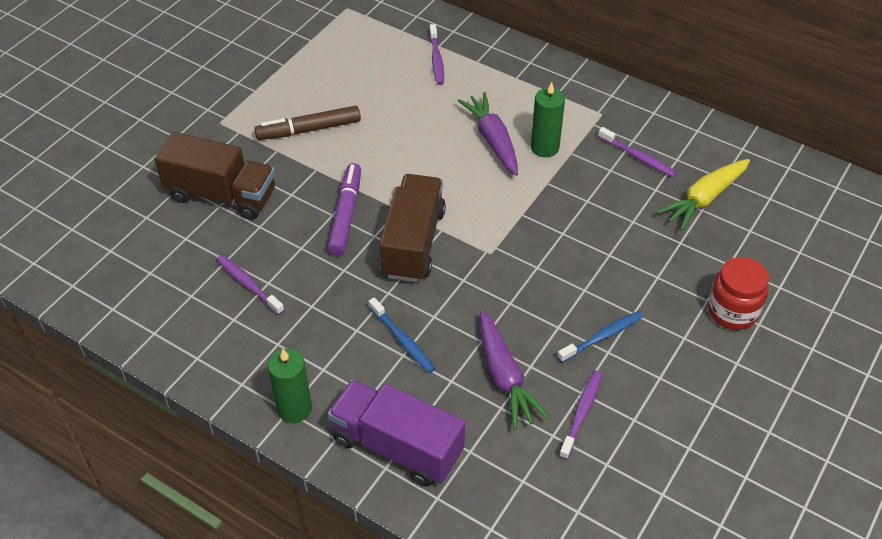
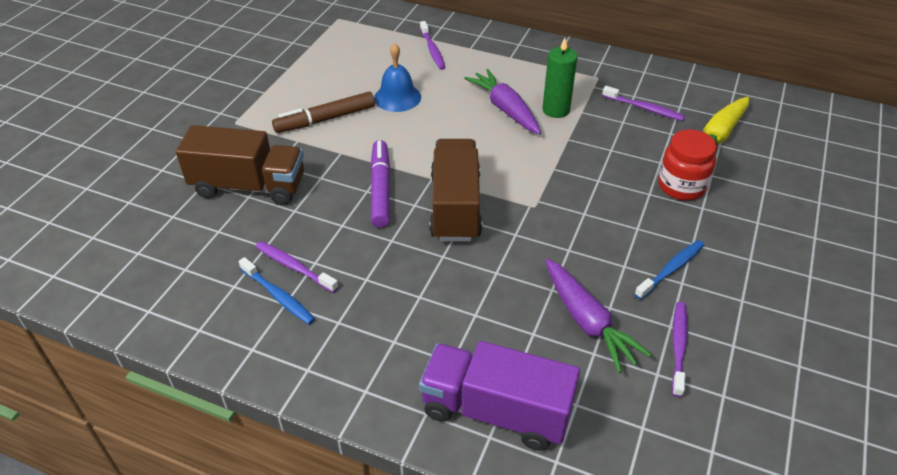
camera: 10 degrees left, 5 degrees down
green candle [267,348,312,423] -> none
blue toothbrush [369,297,436,373] -> blue toothbrush moved to [238,257,315,325]
red jar [708,257,769,330] -> red jar moved to [658,130,717,201]
none -> blue bell [374,43,421,112]

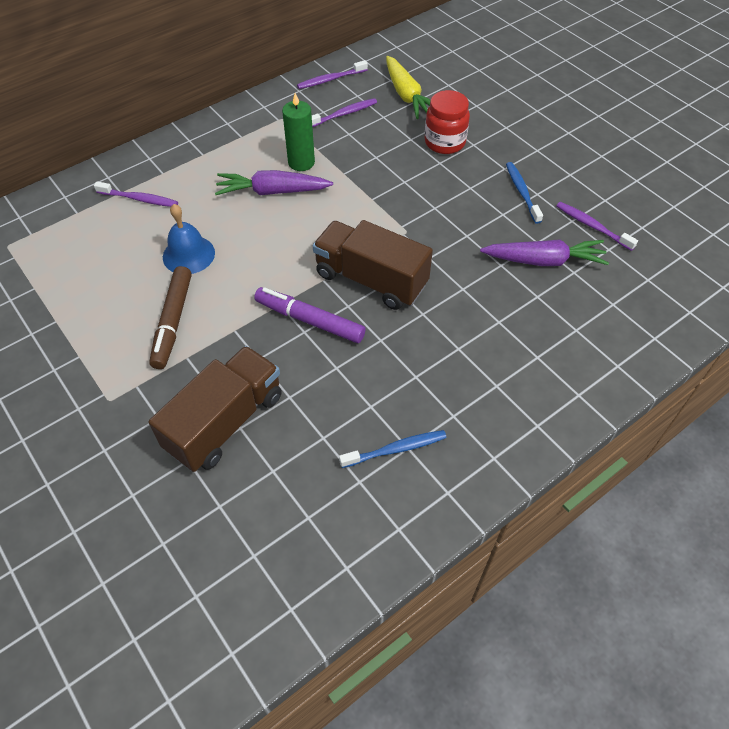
camera: 60 degrees left, 10 degrees up
purple toothbrush [255,241,338,293] -> purple toothbrush moved to [297,60,368,89]
purple truck [419,341,580,451] -> none

